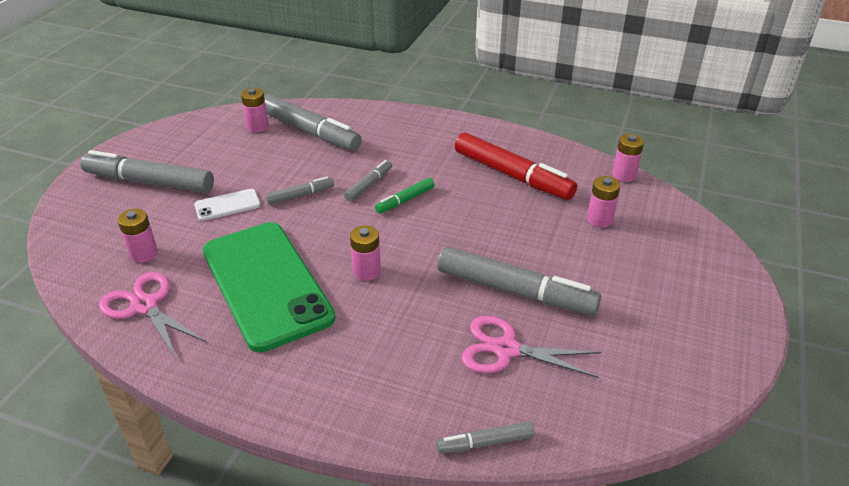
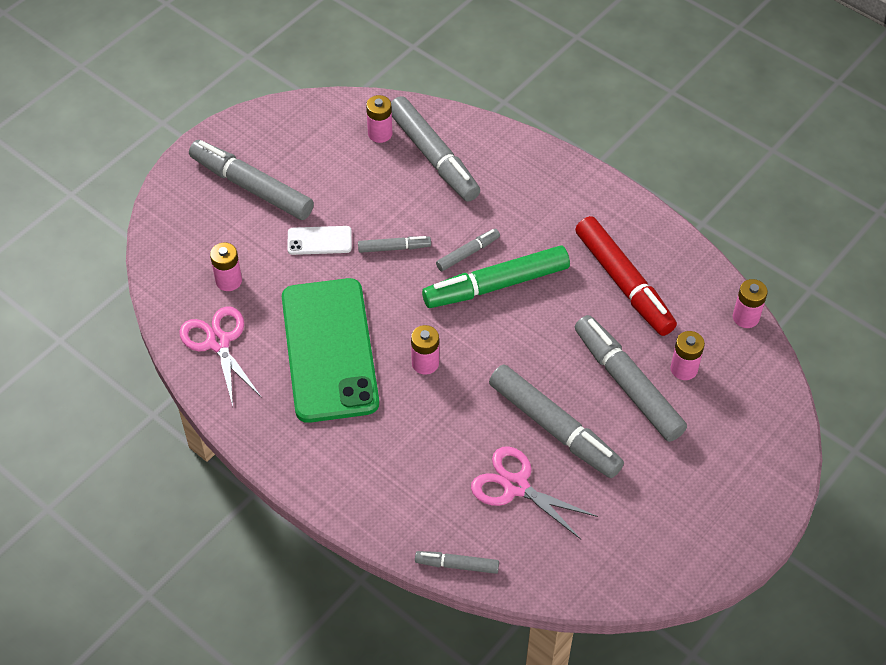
camera: 20 degrees right, 15 degrees up
green marker [375,178,435,214] -> green marker [422,245,570,308], size x2.04
none -> grey marker [575,315,687,442]

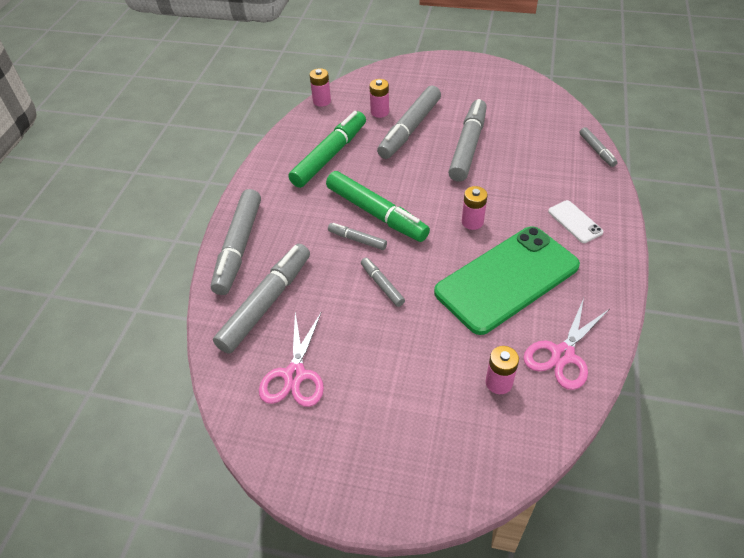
camera: 115 degrees left, 5 degrees down
grey marker [189,140,314,220] -> grey marker moved to [210,189,261,295]
white phone [287,226,352,255] -> white phone moved to [548,200,604,243]
pink battery [366,95,392,143] -> none
pink scissors [471,446,598,539] -> pink scissors moved to [259,312,324,407]
red marker [575,216,677,336] -> green marker [289,111,366,188]

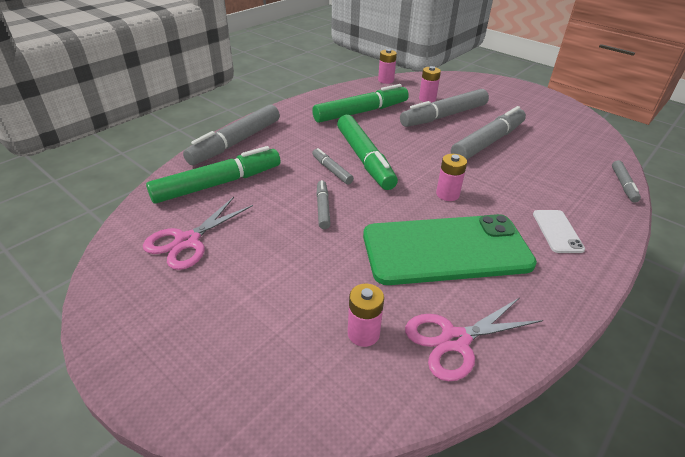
camera: 25 degrees right, 10 degrees down
grey marker [213,244,310,354] -> green marker [146,146,280,204]

